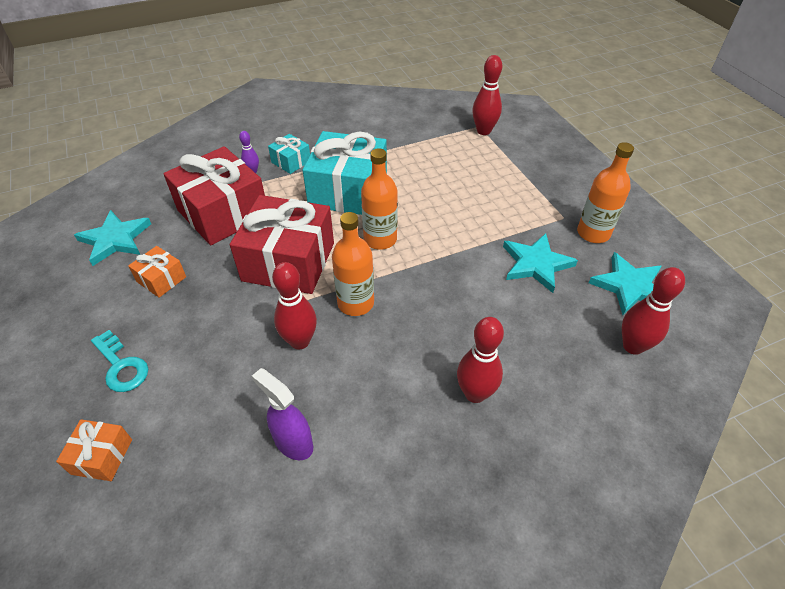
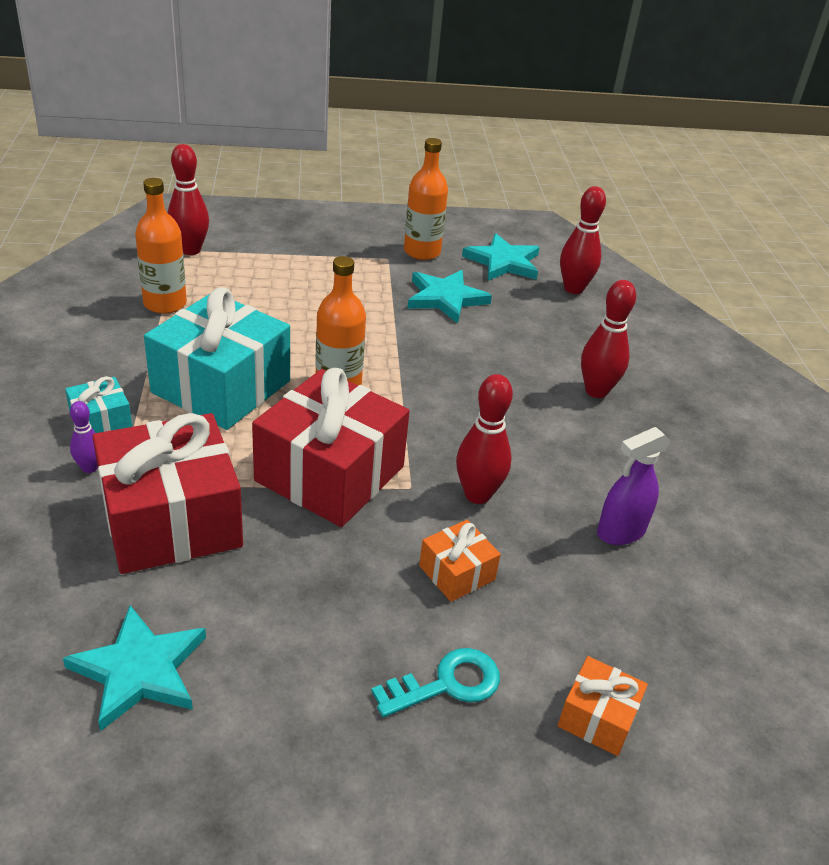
camera: 75 degrees left, 10 degrees down
orange gift [128,246,186,298] -> orange gift moved to [419,520,501,602]
orange bottle [332,212,374,316] -> orange bottle moved to [135,178,187,314]

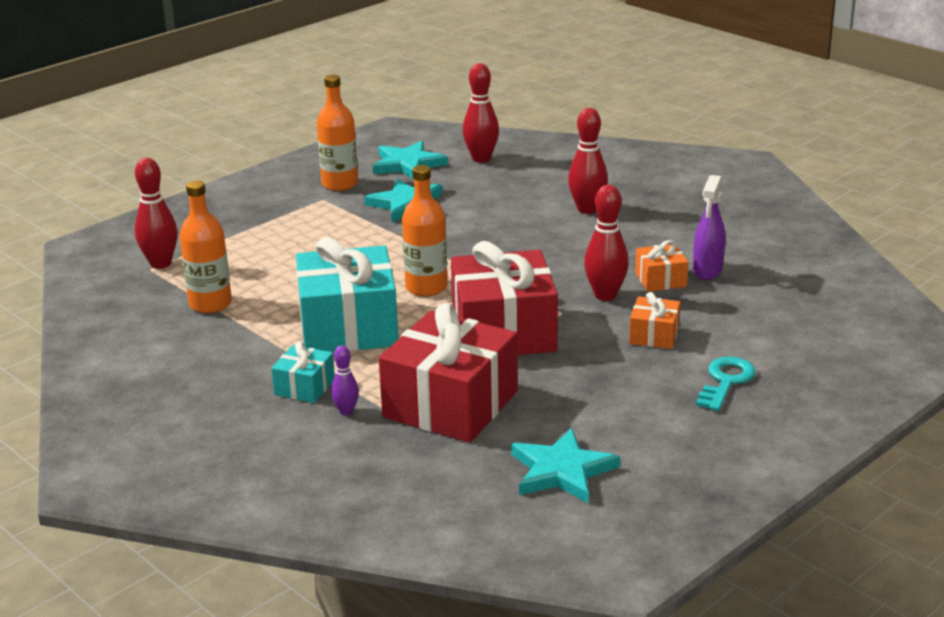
camera: 35 degrees left, 10 degrees down
orange gift [558,656,648,756] -> orange gift moved to [635,240,688,292]

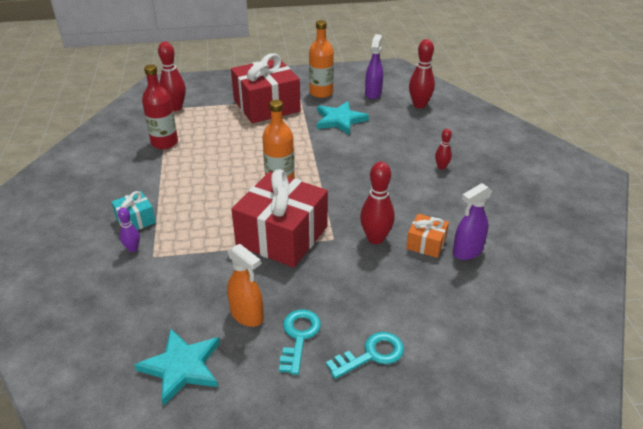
camera: 35 degrees right, 10 degrees up
orange bottle [179,181,232,313] -> red bottle [142,64,178,149]
turquoise gift [296,237,399,352] -> none
turquoise star [373,141,448,179] -> purple spray bottle [365,34,383,99]
red gift [379,303,518,443] -> red gift moved to [231,53,301,123]
red bowling pin [568,108,608,214] -> red bowling pin [435,129,452,170], size x0.56
orange gift [629,292,680,349] -> none
none -> orange spray bottle [227,244,264,327]
none -> turquoise key [279,309,321,375]

